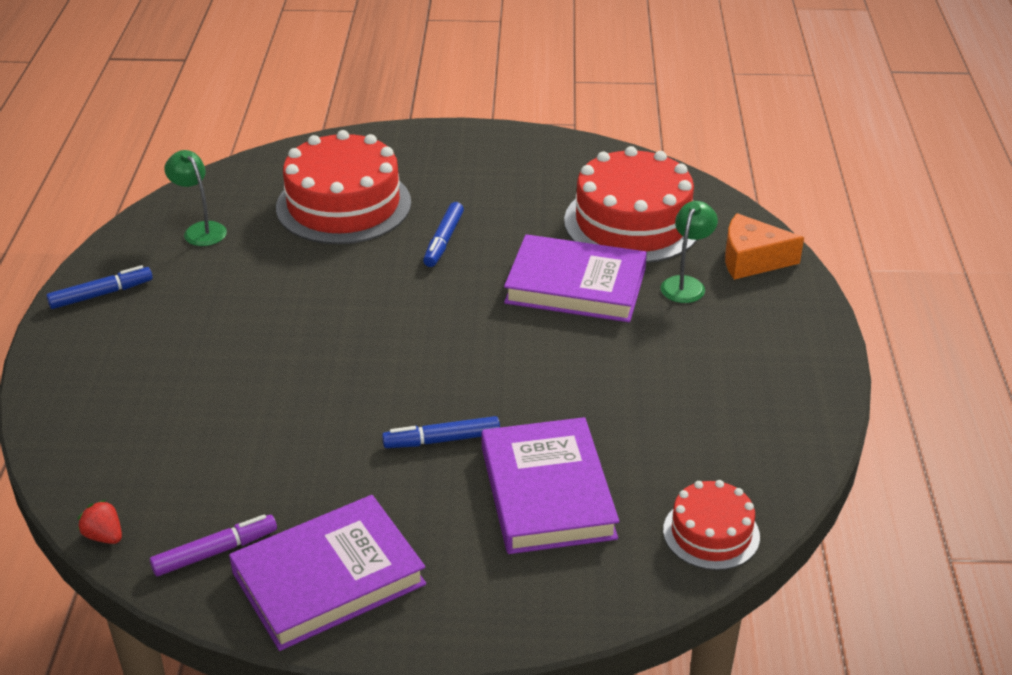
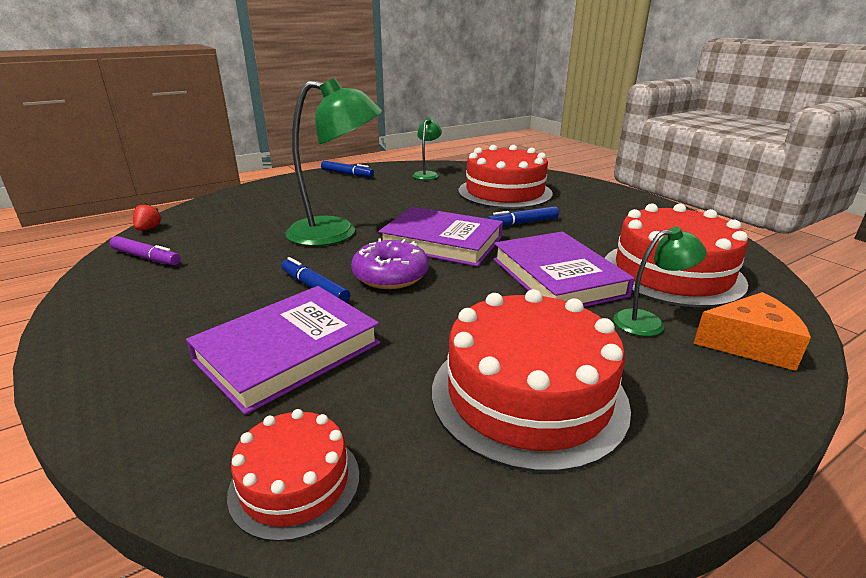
camera: 55 degrees right, 10 degrees down
purple book [229,495,426,651] -> purple book moved to [379,207,503,267]
orange cheese [725,213,804,280] -> orange cheese turned 120 degrees clockwise [693,292,811,371]
none -> green lamp [285,78,382,246]
none -> purple donut [351,239,429,289]
none -> red cake [432,289,631,473]

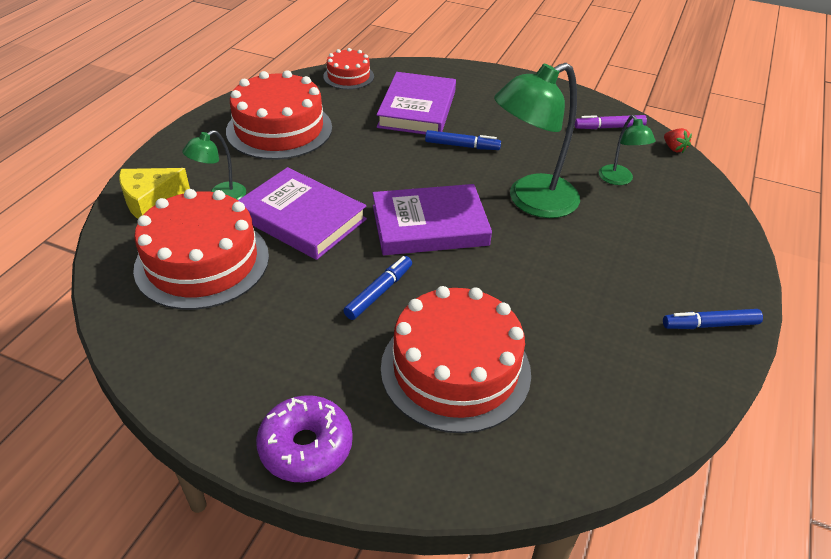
camera: 145 degrees right, 15 degrees up
purple donut [351,239,429,289] -> purple donut moved to [256,395,353,482]
green lamp [412,117,442,180] -> green lamp moved to [599,115,656,185]
orange cheese [693,292,811,371] -> yellow cheese [119,168,190,219]

